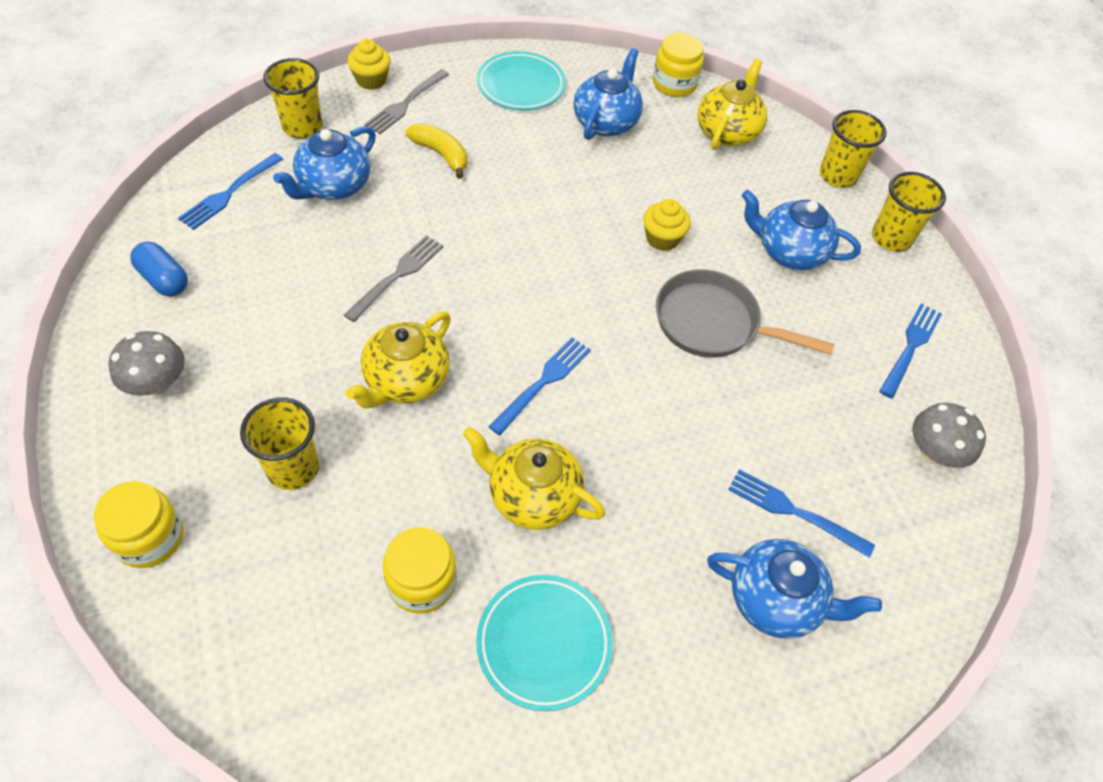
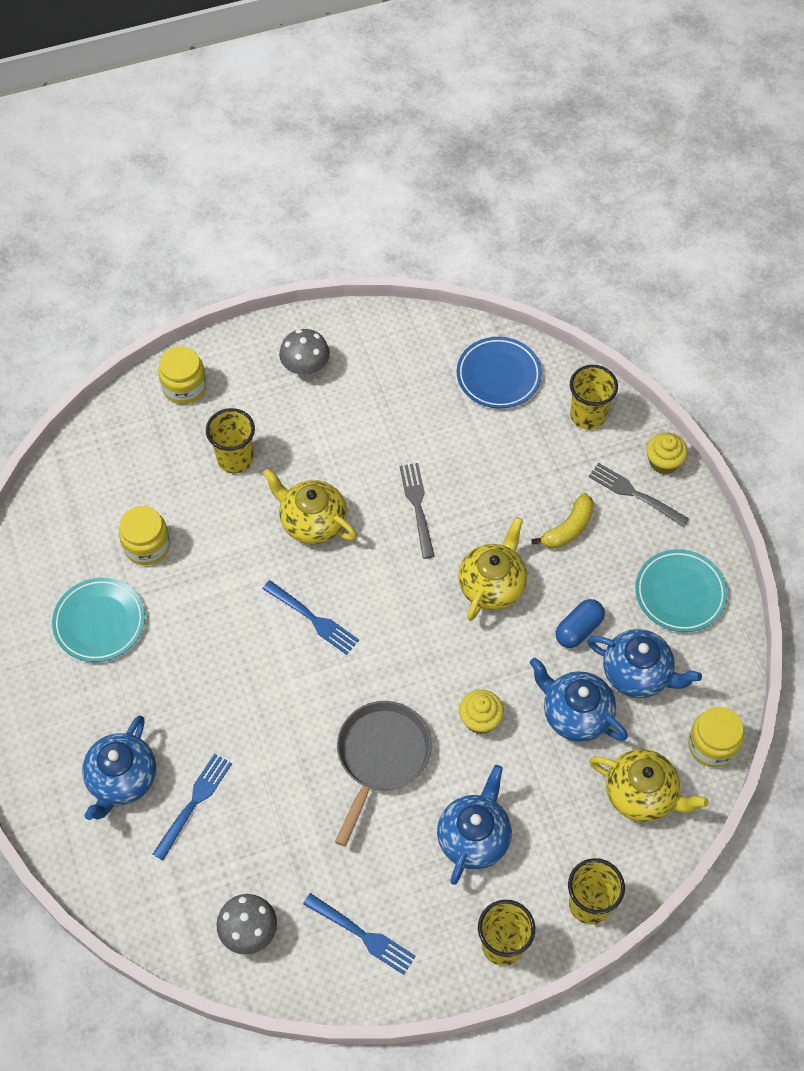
camera: 95 degrees right, 5 degrees up
blue capsule [130,241,188,296] -> blue capsule moved to [556,599,605,648]
blue fork [178,153,283,230] -> blue plate [457,337,542,408]
blue teapot [273,126,376,200] -> blue teapot moved to [530,657,628,742]
grey fork [344,236,443,322] -> grey fork turned 135 degrees counterclockwise [399,463,435,559]
yellow teapot [463,427,605,530] -> yellow teapot moved to [458,517,527,621]

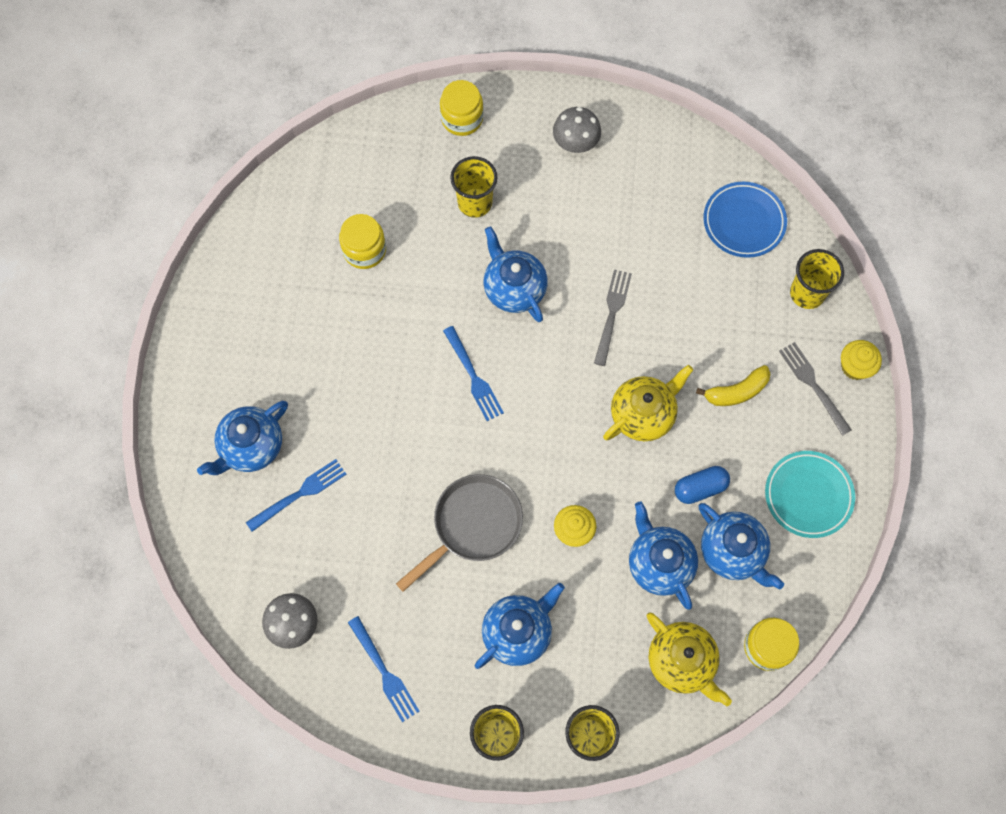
camera: 25 degrees right, 10 degrees up
turquoise plate [52,578,145,662] -> none
yellow teapot [263,468,357,544] -> blue teapot [483,226,548,322]

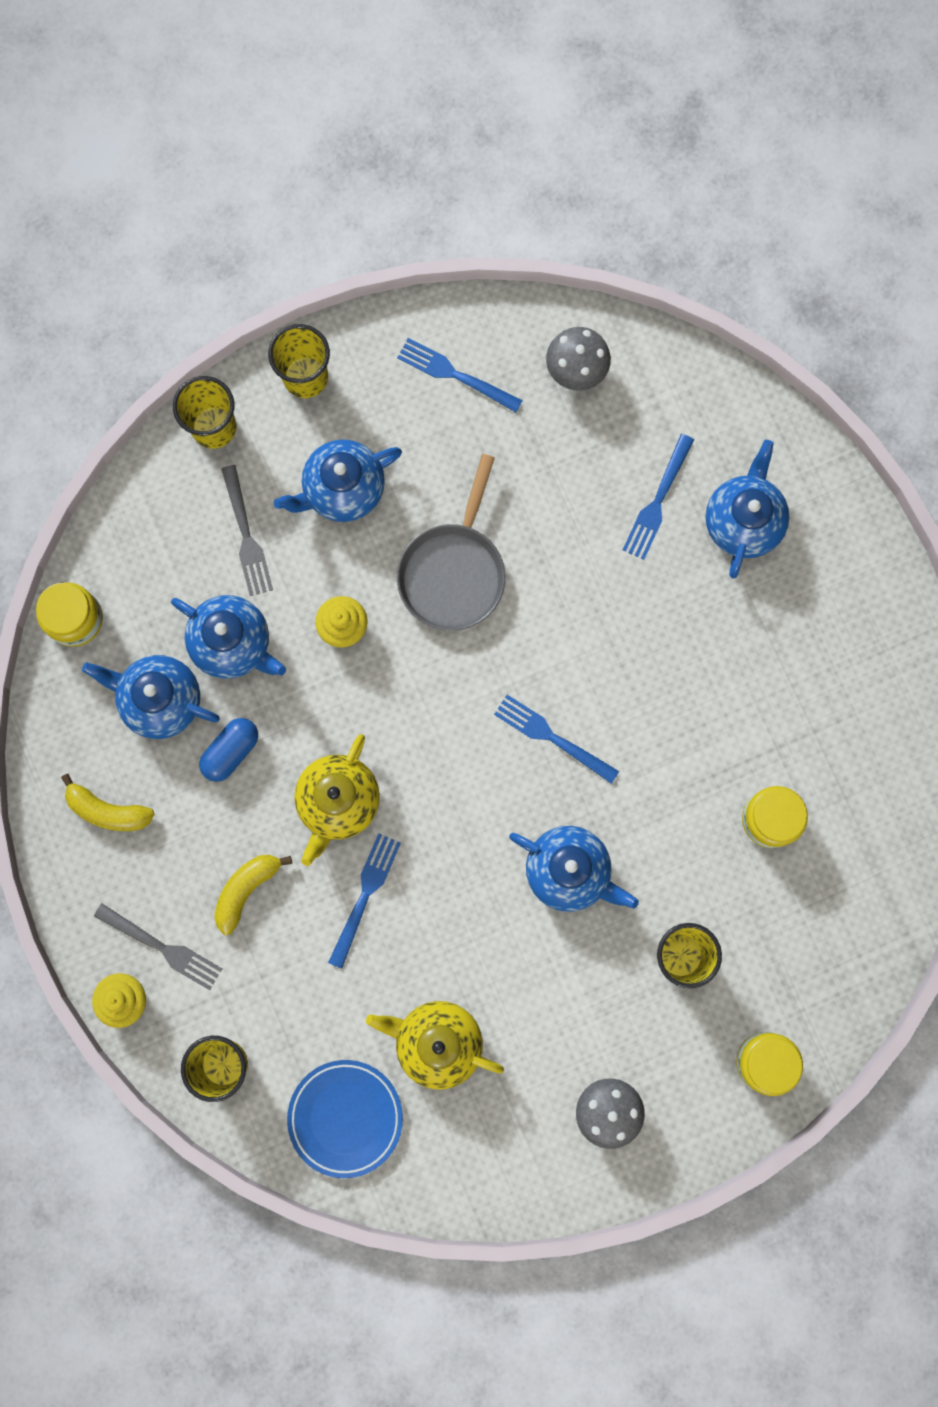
camera: 150 degrees right, 10 degrees up
blue teapot [475,583,565,669] -> blue teapot turned 45 degrees clockwise [274,440,402,522]
grey fork [594,269,632,366] -> grey fork moved to [222,465,273,596]
yellow teapot [647,613,732,706] -> yellow teapot moved to [366,1001,504,1090]
turquoise plate [765,451,855,538] -> yellow banana [61,774,155,831]
none -> blue fork [328,833,401,969]

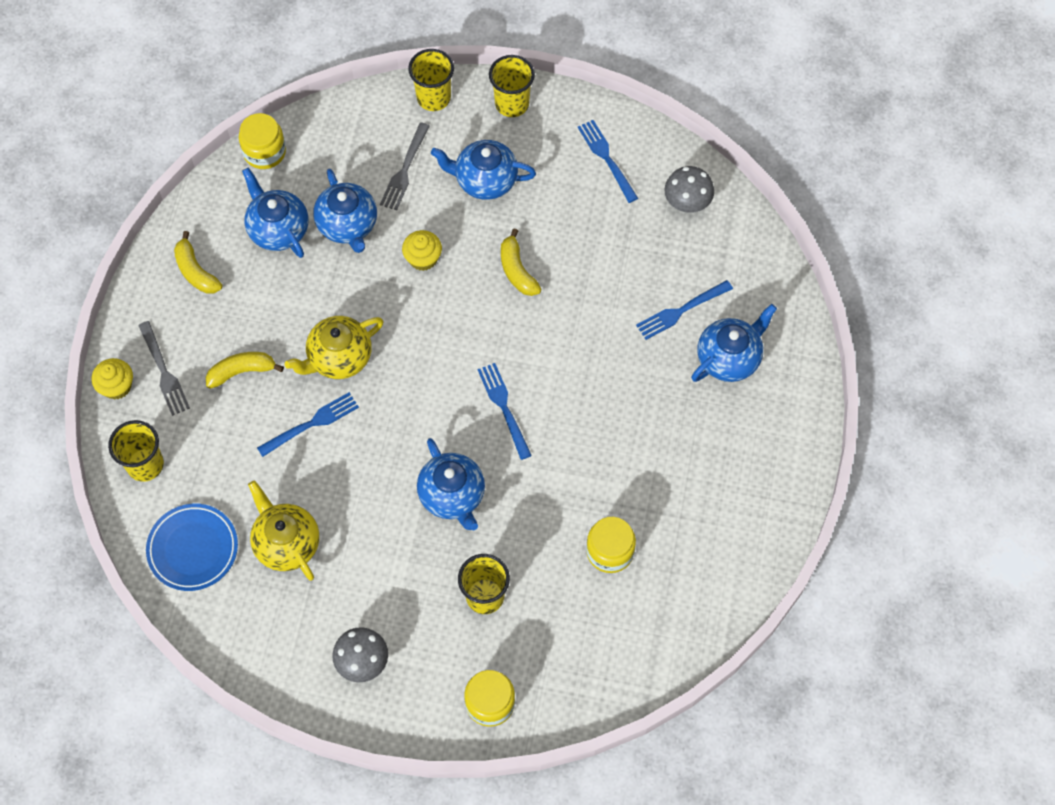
camera: 35 degrees right, 15 degrees down
blue capsule [199,718,258,782] -> none
grey pan [397,454,505,631] -> yellow banana [501,228,542,296]

